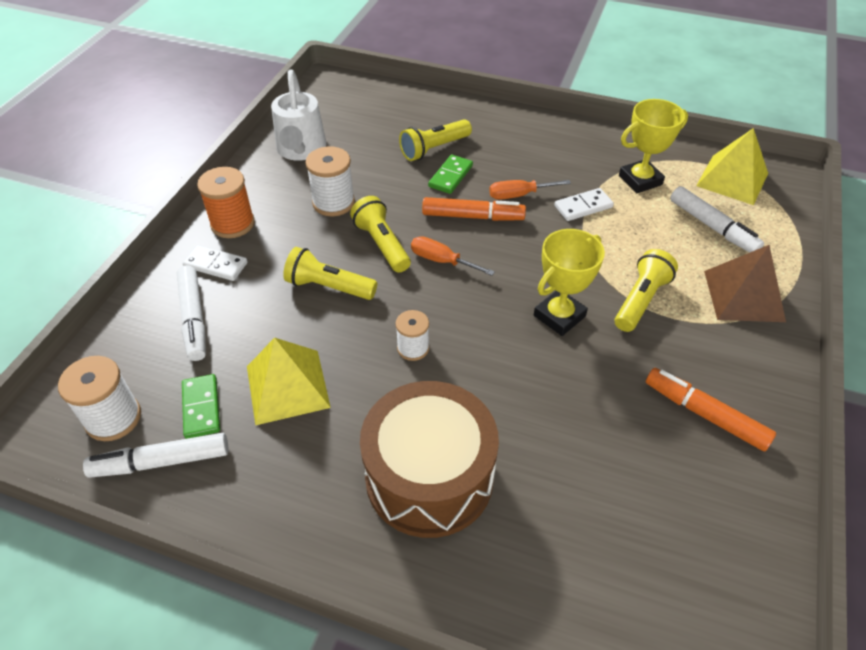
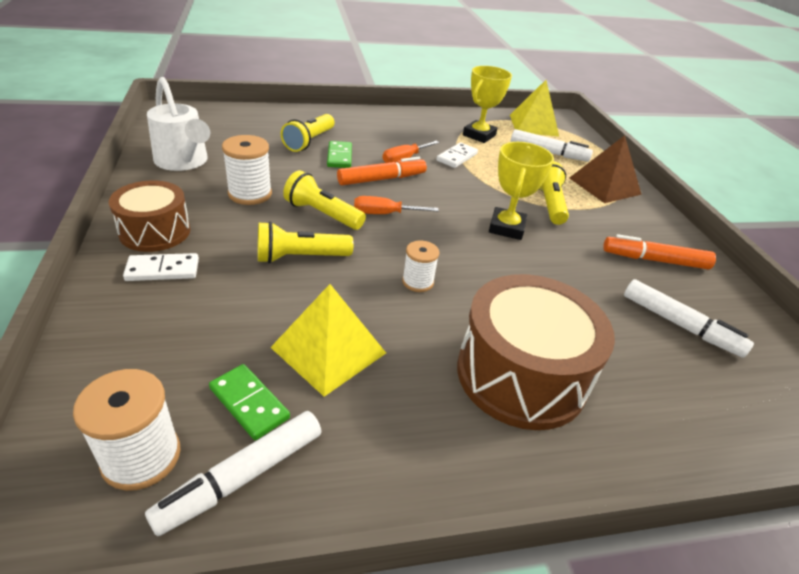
camera: 35 degrees left, 10 degrees down
white marker [177,266,206,361] -> white marker moved to [624,279,754,358]
orange spool [197,167,255,238] -> brown drum [109,180,191,252]

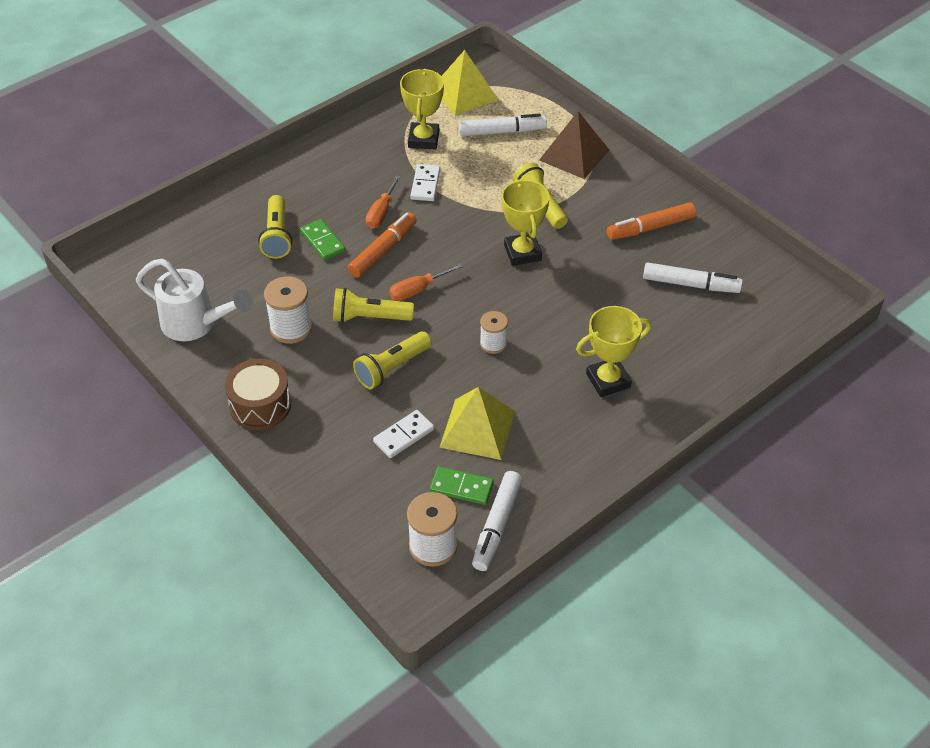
camera: 25 degrees left, 10 degrees up
white domino [123,253,199,281] -> white domino moved to [373,410,434,458]
brown drum [457,274,615,430] -> yellow trophy [576,306,651,397]

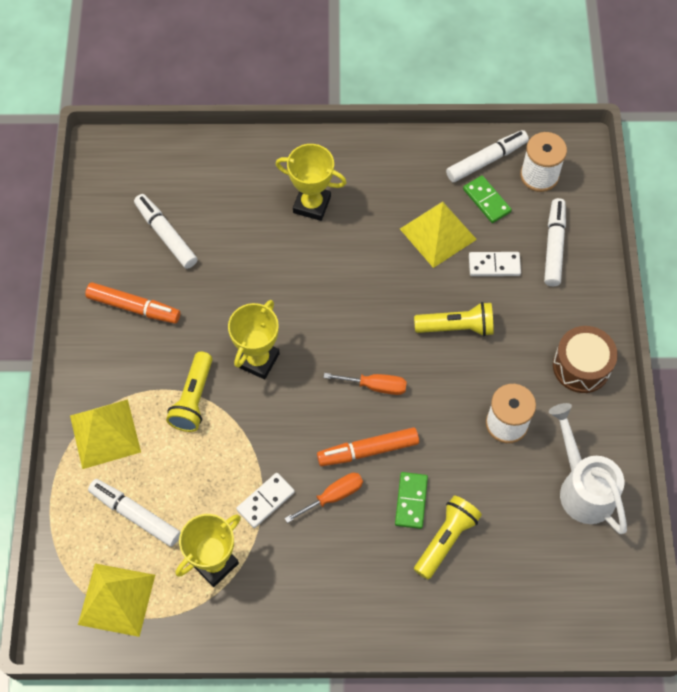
camera: 140 degrees left, 15 degrees up
yellow flashlight [333,288,414,323] -> none
white spool [480,311,508,354] -> none
brown pyramid [539,111,609,179] -> yellow pyramid [70,399,141,469]
none -> white marker [544,198,566,286]

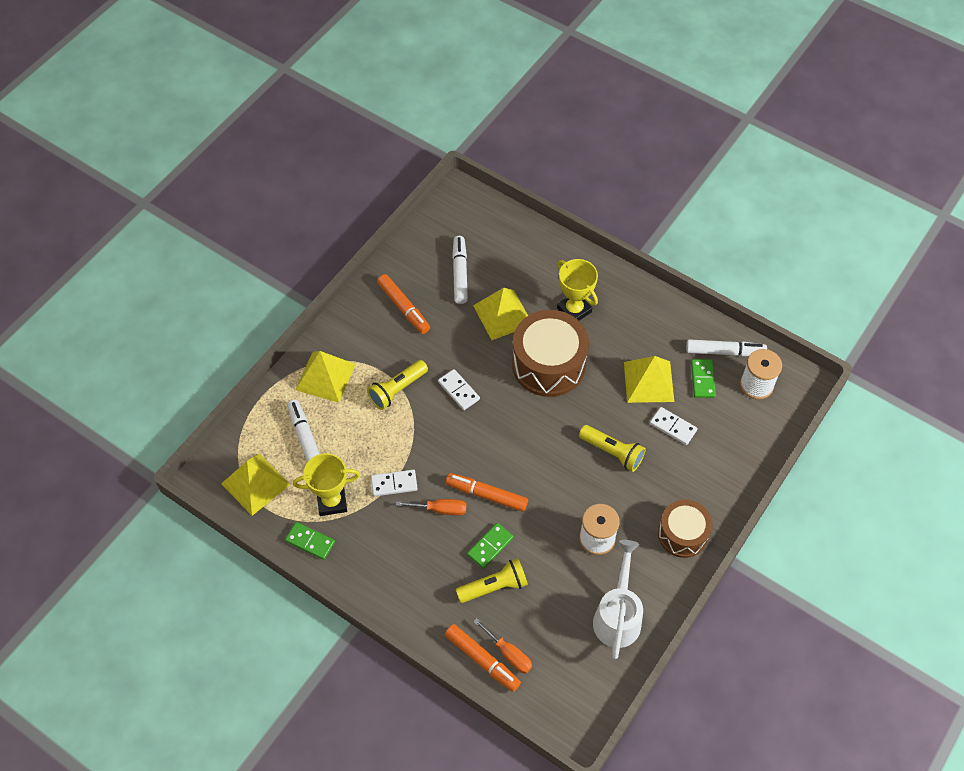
camera: 35 degrees right, 5 degrees down
yellow trophy [228,300,280,379] -> white domino [438,369,480,410]
orange screwdriver [324,373,407,395] -> orange screwdriver moved to [473,618,532,673]
white marker [544,198,566,286] -> none
none -> green domino [285,522,335,560]
none -> orange marker [445,624,521,692]
none -> yellow pyramid [473,288,528,340]
none -> brown drum [512,310,589,397]

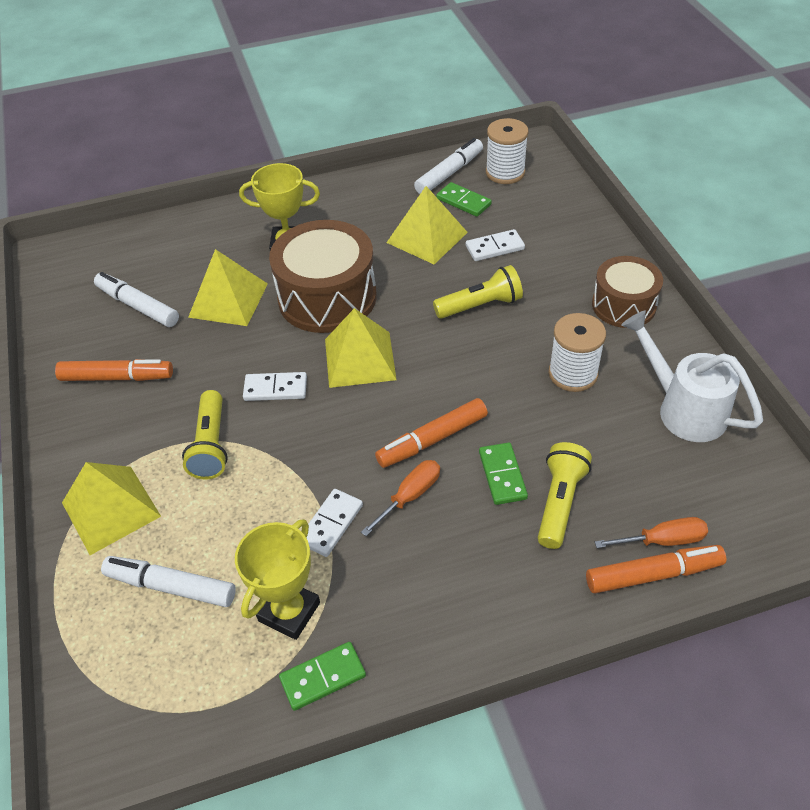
camera: 50 degrees left, 10 degrees down
yellow pyramid [221,453,290,516] -> yellow pyramid moved to [325,308,397,388]

